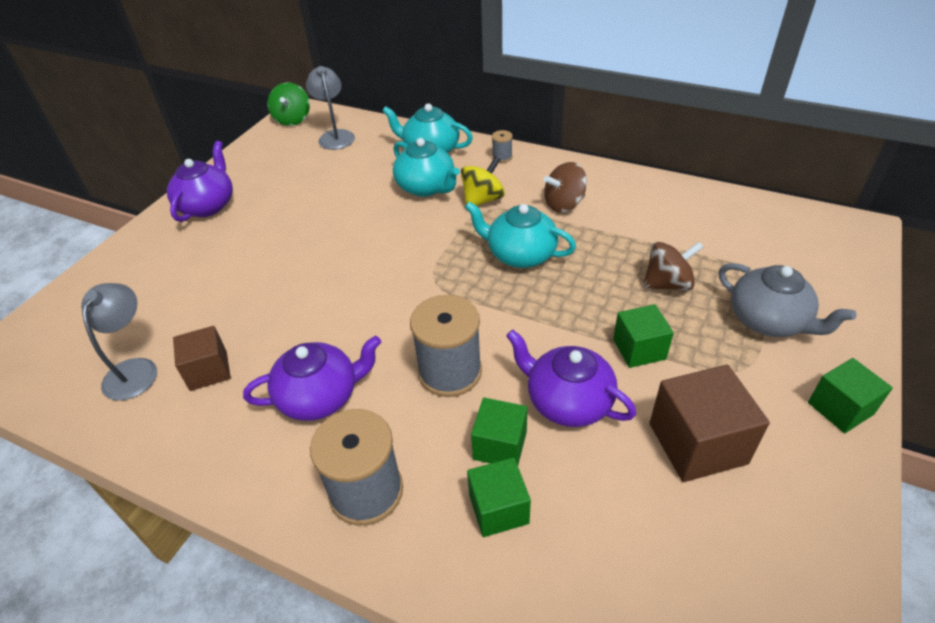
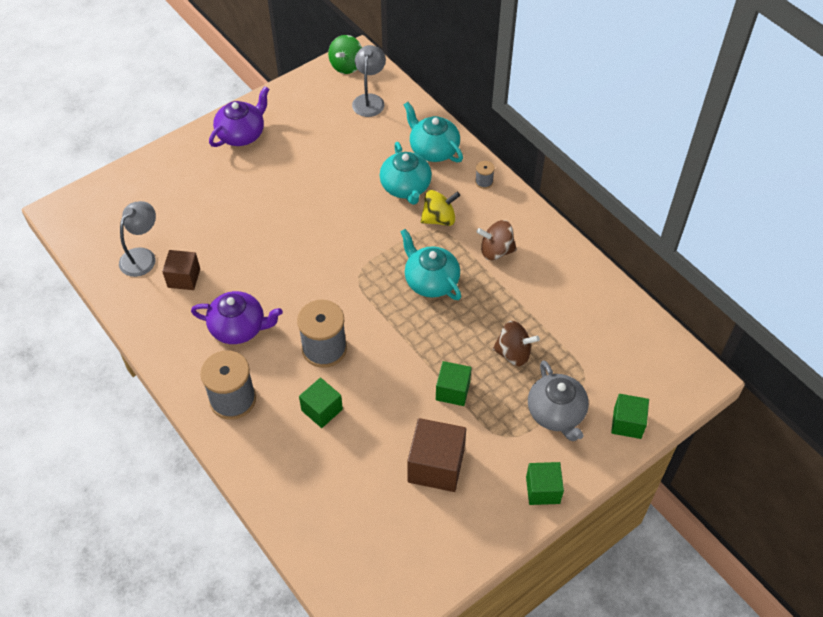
camera: 25 degrees right, 10 degrees up
green cube [467,457,531,537] -> green cube moved to [611,394,649,439]
purple teapot [506,330,636,427] -> none

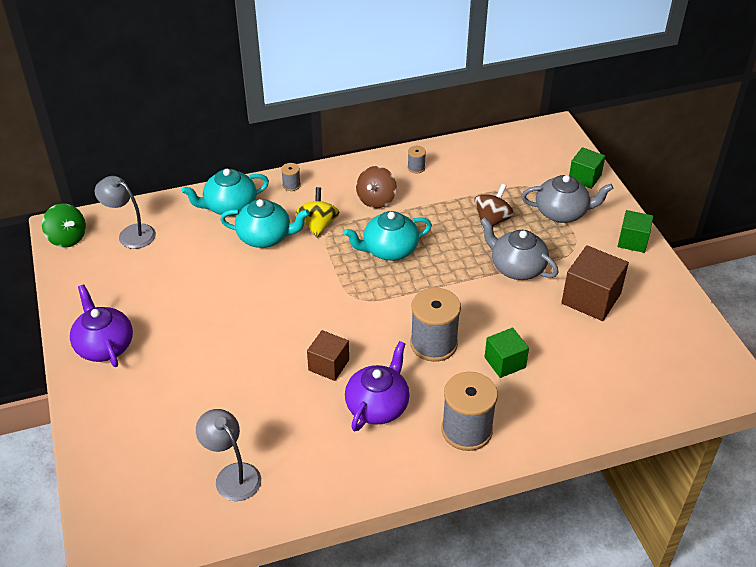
camera: 70 degrees left, 10 degrees down
brown cube [162,250,200,290] -> brown cube moved to [307,330,349,381]
green cube [436,361,472,406] -> grey teapot [480,217,559,280]
none -> grey spool [407,146,426,174]

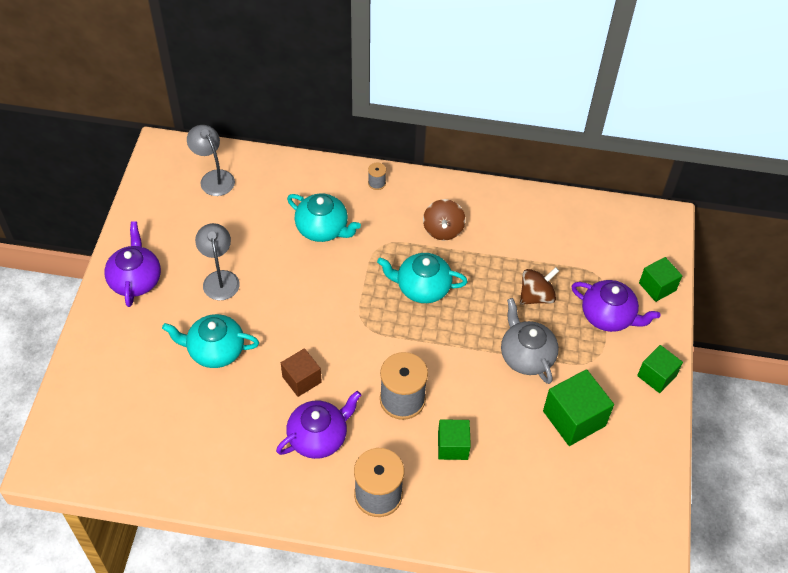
camera: 25 degrees right, 10 degrees up
green spinning top [42,204,86,247] -> none
turquoise teapot [181,169,269,216] -> turquoise teapot moved to [162,314,259,368]
grey lamp [196,409,261,501] -> grey lamp moved to [195,223,240,300]
yellow spinning top [296,187,339,238] -> none
brown spinning top [356,166,397,208] -> brown spinning top turned 45 degrees counterclockwise [423,199,465,240]
grey spool [407,146,426,174] -> none
grey teapot [522,175,613,223] -> purple teapot [572,280,660,332]
brown cube [561,245,629,321] -> green cube [543,369,614,446]

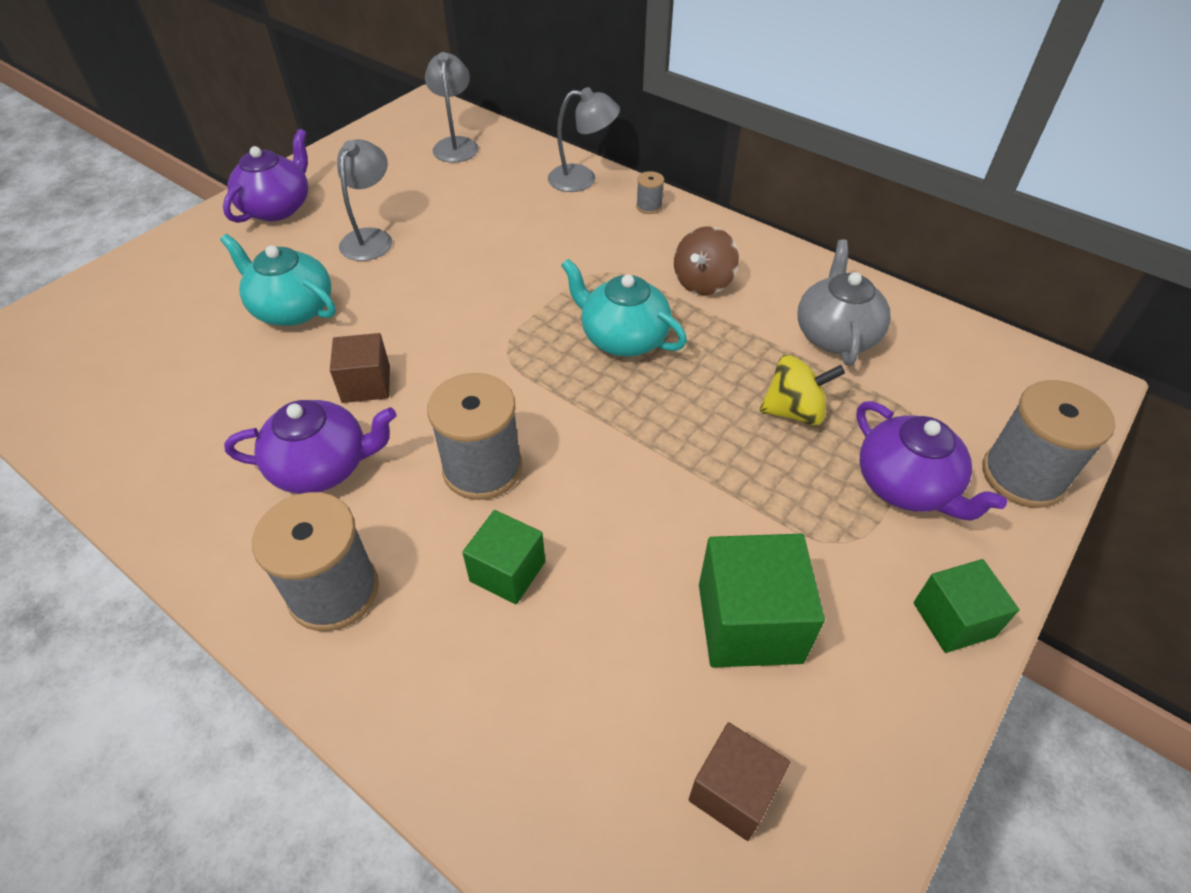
camera: 30 degrees right, 5 degrees down
turquoise teapot [287,194,361,242] -> none
grey teapot [501,298,559,384] -> grey teapot moved to [797,239,891,365]
brown spinning top [520,267,559,305] -> yellow spinning top [760,355,845,425]
green cube [639,257,682,302] -> grey spool [982,380,1115,508]
none -> grey lamp [548,87,620,192]
none -> brown cube [689,722,790,841]

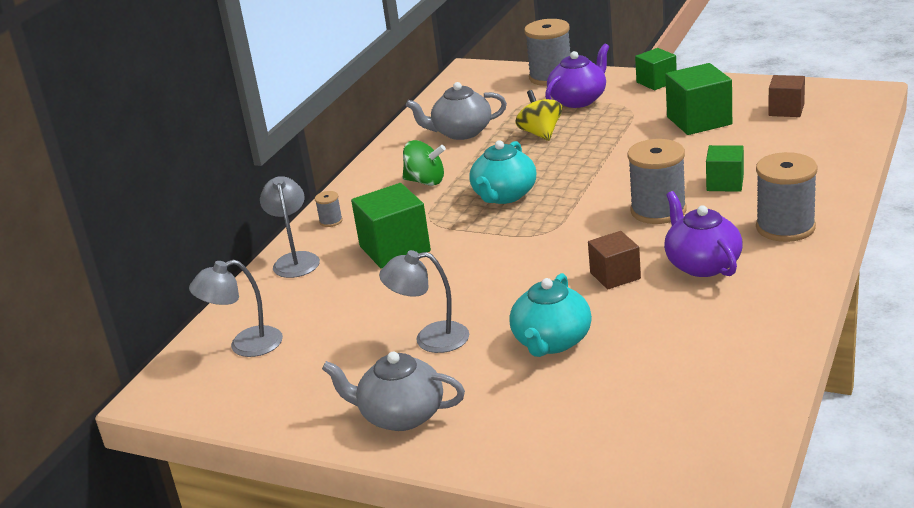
camera: 100 degrees left, 20 degrees down
purple teapot [223,129,308,223] -> grey teapot [322,351,465,431]
brown spinning top [674,226,739,295] -> green spinning top [403,140,446,186]
none -> green cube [351,183,431,269]

